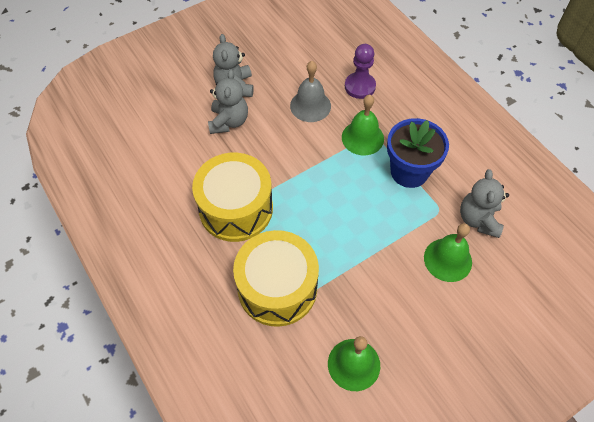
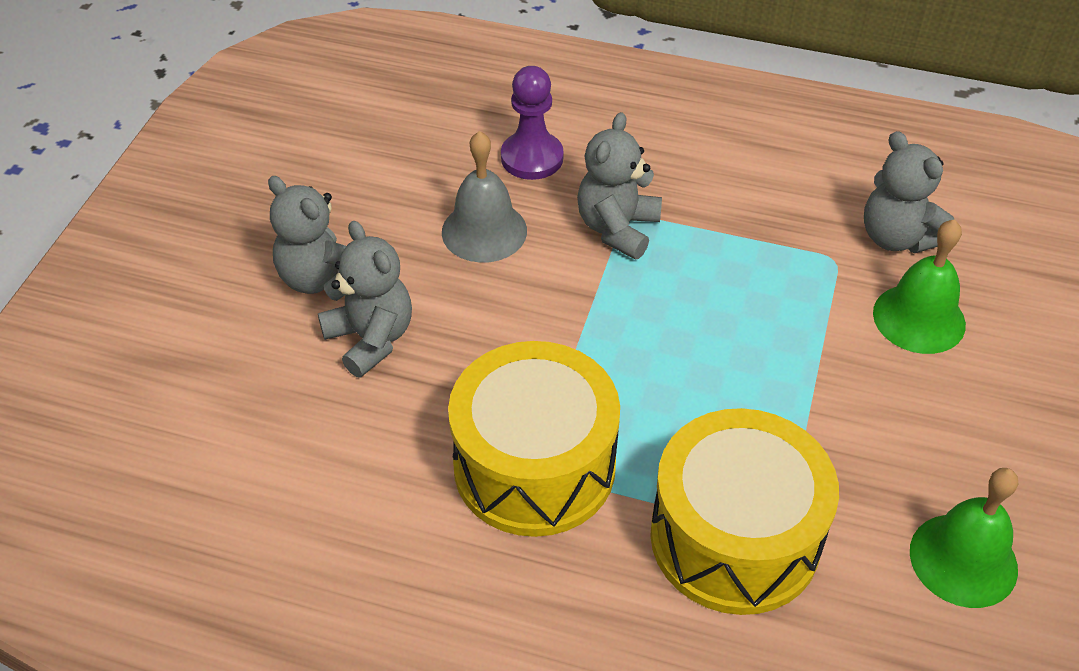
camera: 40 degrees left, 10 degrees down
green bell [342,95,384,155] -> grey teddy bear [577,112,662,259]
blue flower pot [387,118,449,188] -> none

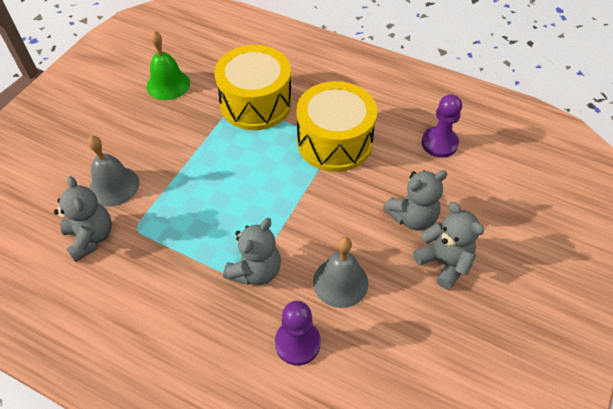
camera: 170 degrees left, 5 degrees up
grey teddy bear [318,221,412,378] -> grey teddy bear turned 90 degrees counterclockwise [383,170,448,230]
green bell [873,219,966,354] -> grey bell [88,136,139,207]
none -> purple pawn [422,94,462,158]

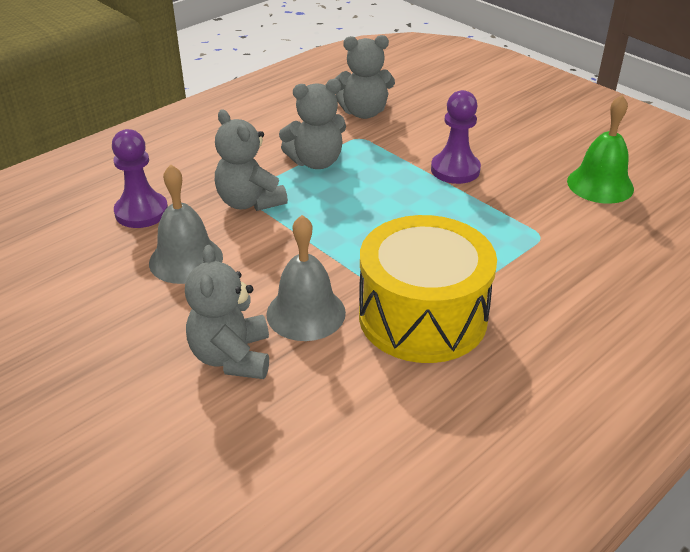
camera: 110 degrees right, 15 degrees down
grey bell [88,136,139,207] -> grey bell moved to [266,215,346,341]
yellow drum [214,45,292,130] -> none
grey teddy bear [413,202,484,290] -> grey teddy bear moved to [279,79,346,169]
purple pawn [422,94,462,158] -> purple pawn moved to [431,90,481,184]

